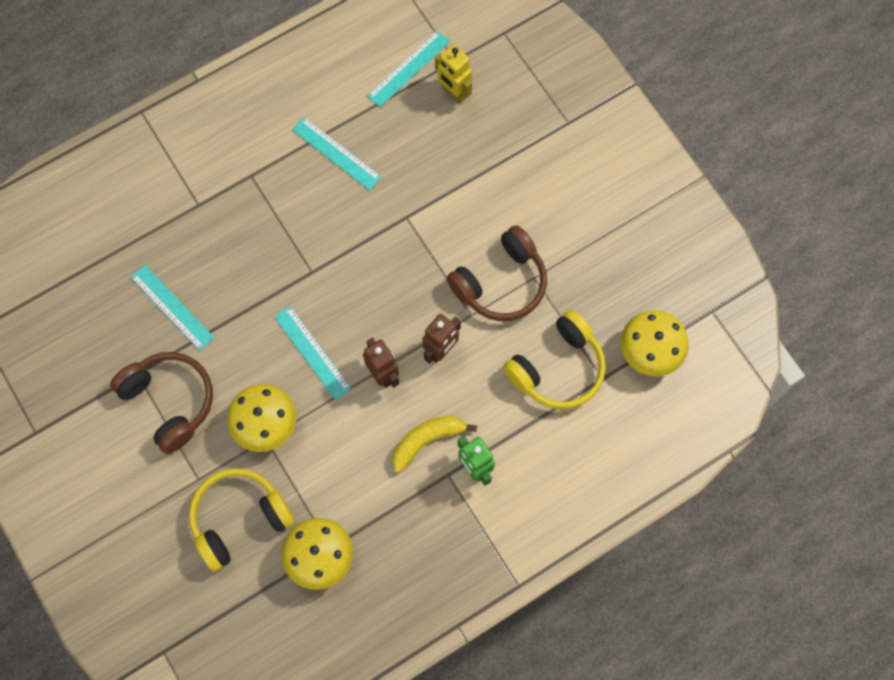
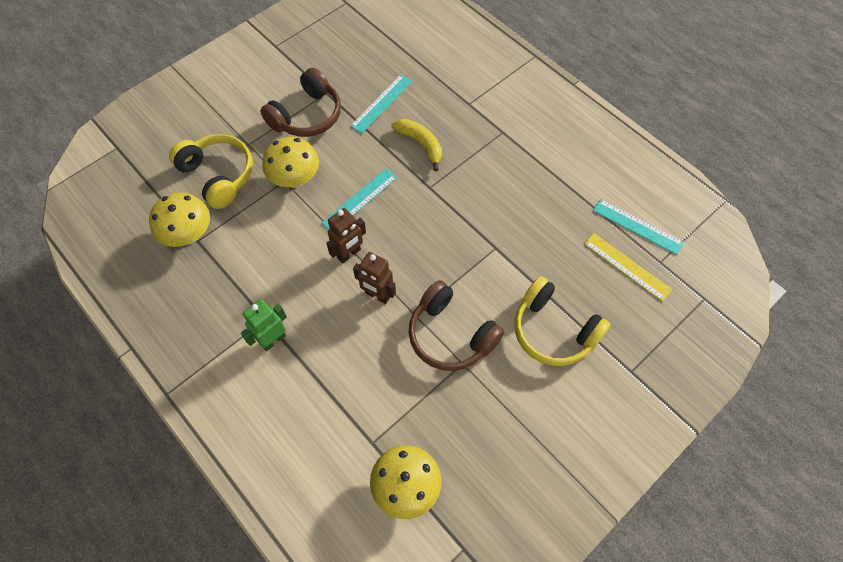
camera: 80 degrees right, 10 degrees down
turquoise ruler [292,117,382,190] -> none
yellow banana [392,416,477,473] -> yellow banana moved to [391,119,442,171]
yellow robot [435,45,472,103] -> yellow ruler [584,233,672,302]
yellow headphones [503,310,606,409] -> yellow headphones moved to [514,276,611,366]

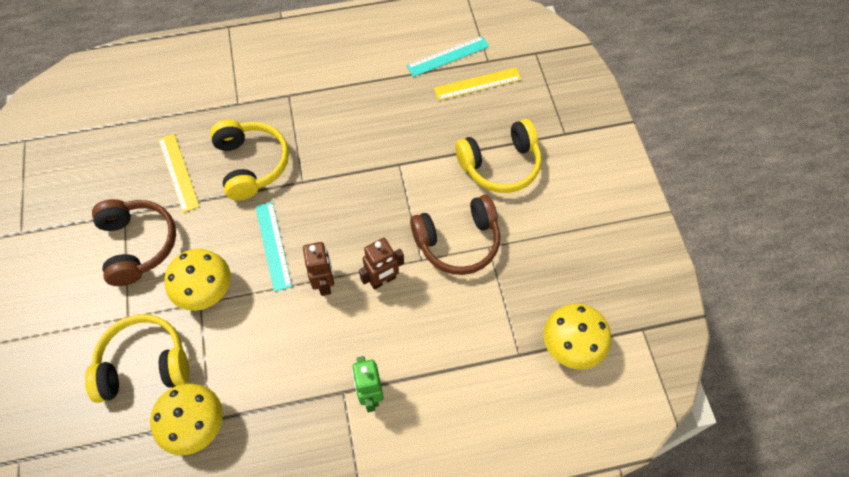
camera: 60 degrees left, 0 degrees up
turquoise ruler [350,74,412,133] -> yellow ruler [158,134,200,213]
yellow banana [391,119,442,171] -> yellow headphones [210,120,289,201]

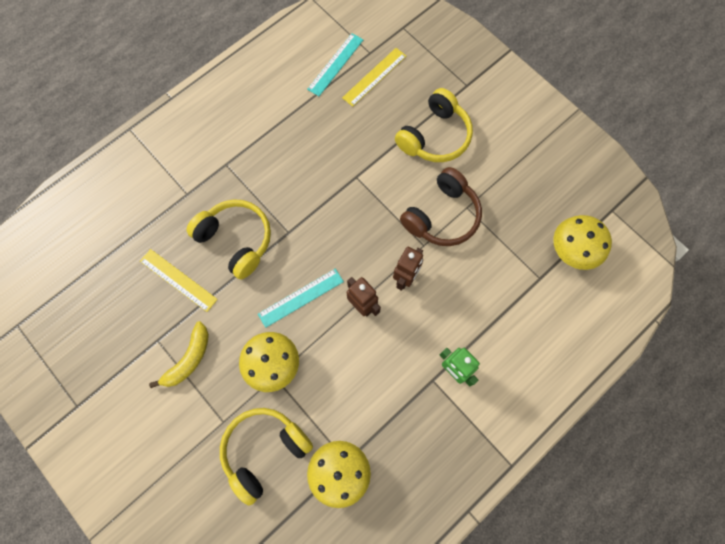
camera: 30 degrees left, 10 degrees up
brown headphones [92,199,176,286] -> yellow banana [149,321,209,388]
turquoise ruler [255,202,292,292] -> turquoise ruler turned 75 degrees counterclockwise [258,269,344,328]

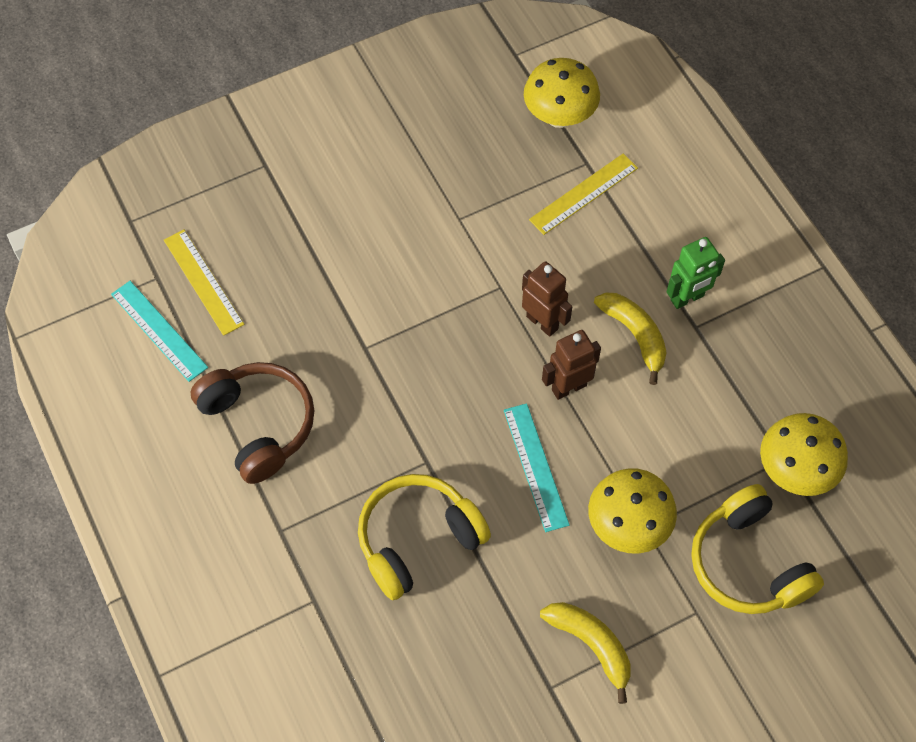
camera: 75 degrees left, 10 degrees down
yellow ruler [140,249,218,312] -> yellow ruler moved to [529,154,638,235]
yellow headphones [395,88,473,162] -> none
brown headphones [400,167,482,246] -> brown headphones moved to [191,362,314,484]
none -> yellow banana [594,293,667,385]

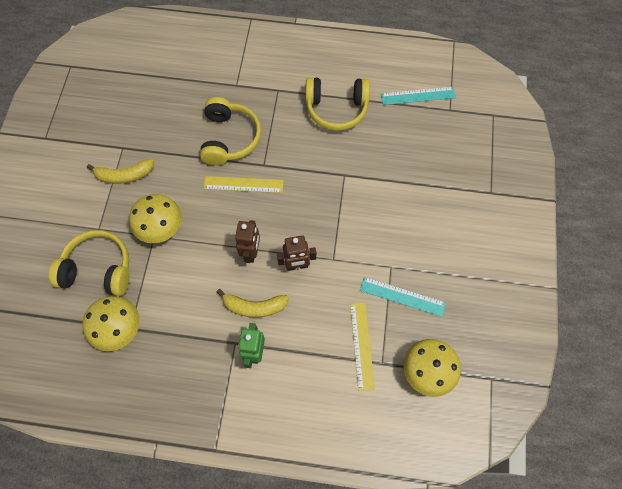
camera: 125 degrees right, 5 degrees up
yellow ruler [164,229,244,336] -> yellow ruler moved to [204,176,284,193]
brown headphones [191,362,314,484] -> yellow headphones [305,77,370,131]
turquoise ruler [504,403,570,532] -> turquoise ruler moved to [360,277,446,317]

